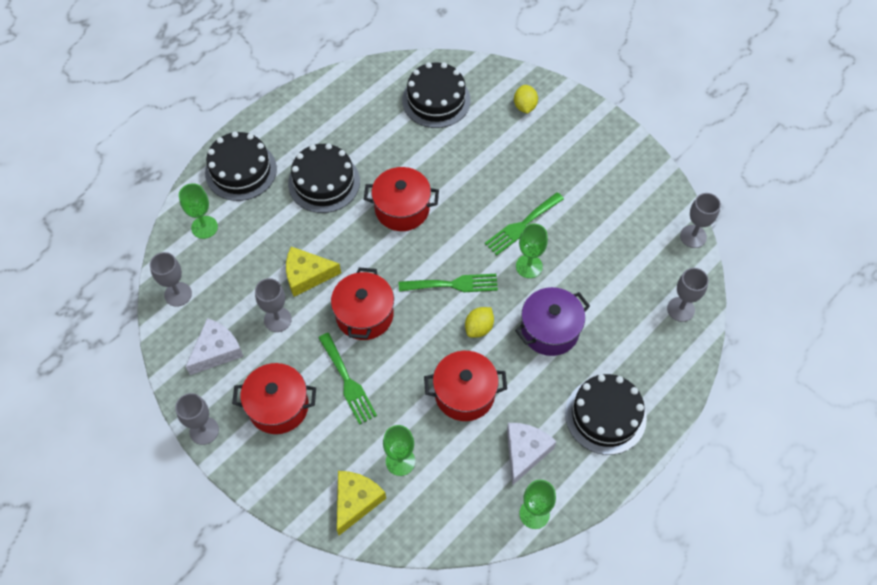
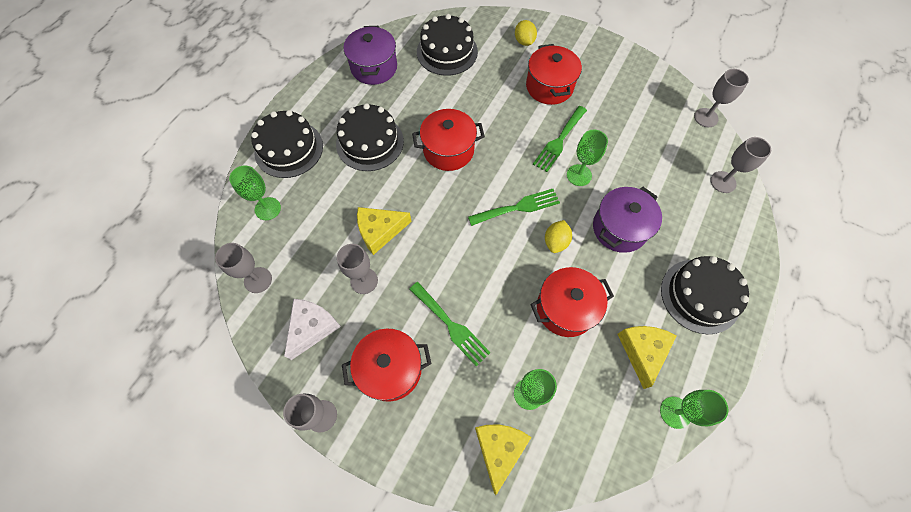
camera: 15 degrees left, 5 degrees up
red pot [331,268,394,340] -> red pot moved to [526,44,582,105]
white cheese [507,423,557,486] -> yellow cheese [618,326,677,389]
none -> purple pot [344,26,397,85]

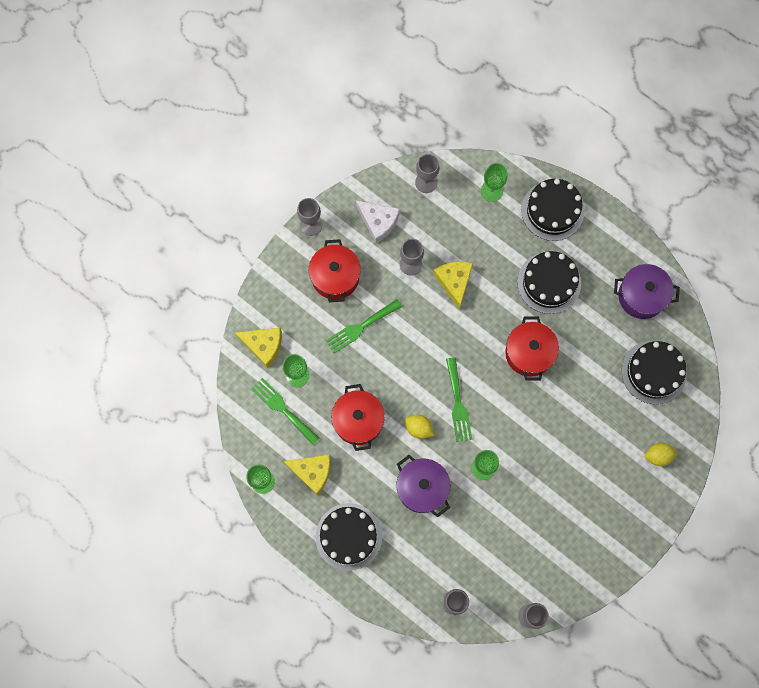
camera: 100 degrees right, 10 degrees up
red pot [526,44,582,105] -> none
green fork [533,106,587,172] -> green fork moved to [251,378,319,445]

